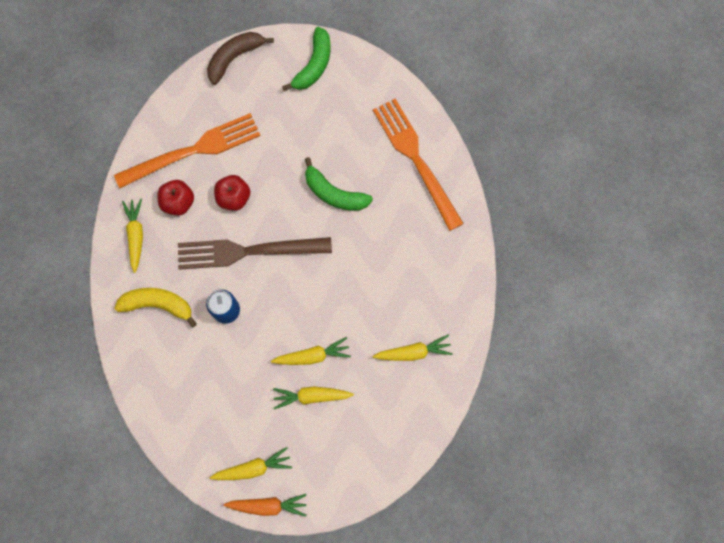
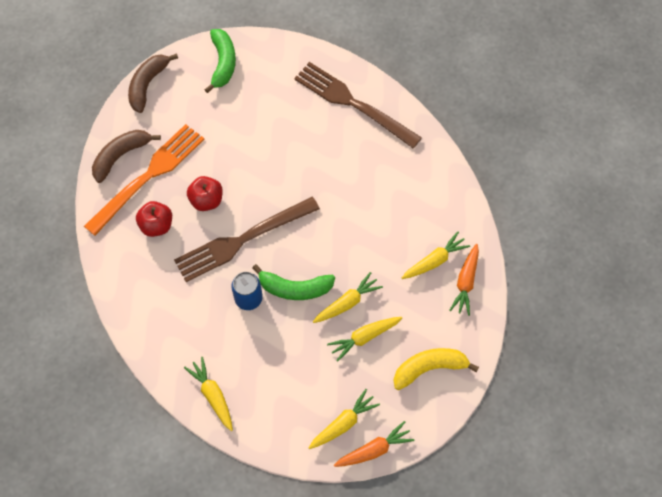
camera: 25 degrees left, 10 degrees down
yellow banana [115,288,197,328] -> yellow banana moved to [394,348,479,390]
yellow carrot [122,199,143,273] -> yellow carrot moved to [184,357,233,431]
green banana [305,157,373,211] -> green banana moved to [252,264,335,300]
orange fork [373,99,464,231] -> brown fork [294,62,422,148]
none -> brown banana [92,130,161,183]
none -> orange carrot [449,244,479,316]

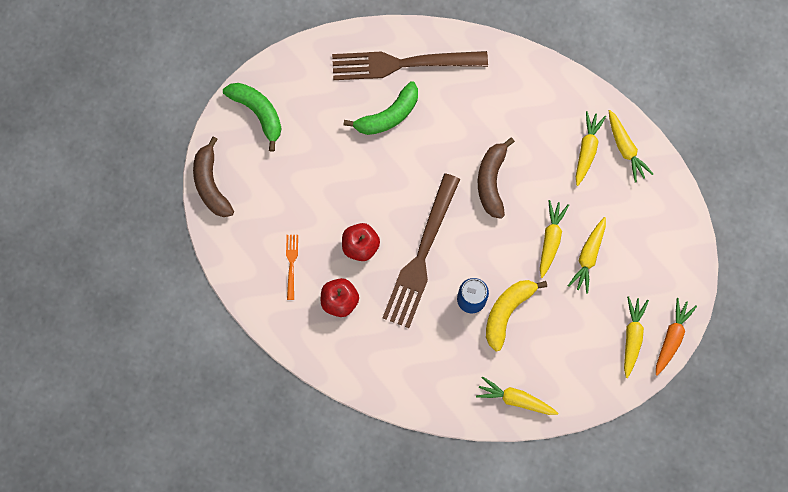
camera: 40 degrees left, 10 degrees up
orange fork [84,124,204,236] -> orange fork [286,235,298,300], size x0.41
brown banana [92,130,161,183] -> brown banana moved to [478,137,515,219]
green banana [252,264,335,300] -> green banana moved to [343,81,418,135]
yellow banana [394,348,479,390] -> yellow banana moved to [486,280,547,351]
orange carrot [449,244,479,316] -> yellow carrot [609,110,653,182]

